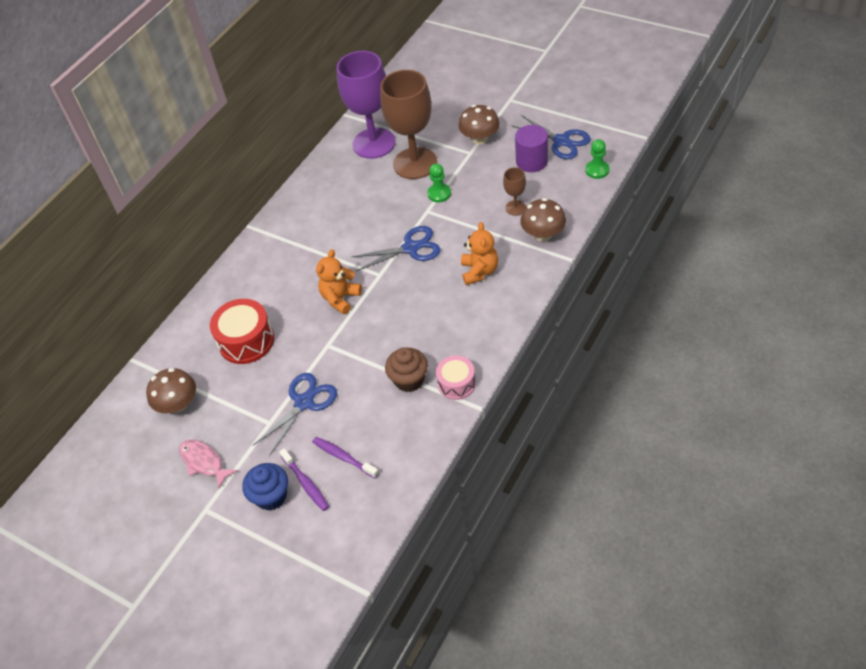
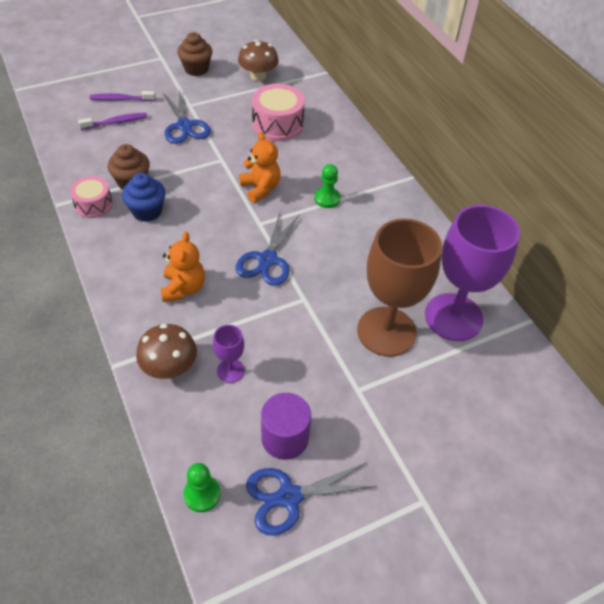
camera: 115 degrees right, 0 degrees up
pink fish [179,440,238,488] -> brown cupcake [177,32,212,76]
red drum [210,299,274,364] -> pink drum [252,84,305,141]
blue cupcake [242,463,288,510] -> blue cupcake moved to [122,173,166,222]
green pawn [427,163,451,202] -> green pawn moved to [314,164,341,208]
brown mushroom [458,105,500,144] -> none
orange teddy bear [461,222,498,285] -> orange teddy bear turned 120 degrees counterclockwise [160,232,205,302]
brown goblet [503,167,526,216] -> purple goblet [213,325,245,383]

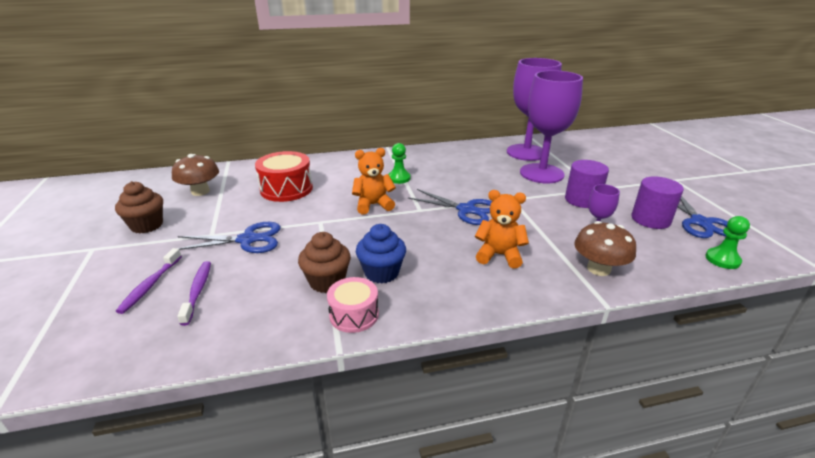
camera: 75 degrees left, 20 degrees down
pink drum [252,84,305,141] -> red drum [255,151,313,202]
brown goblet [357,218,442,357] -> purple goblet [520,70,583,183]
none -> purple cylinder [565,160,609,208]

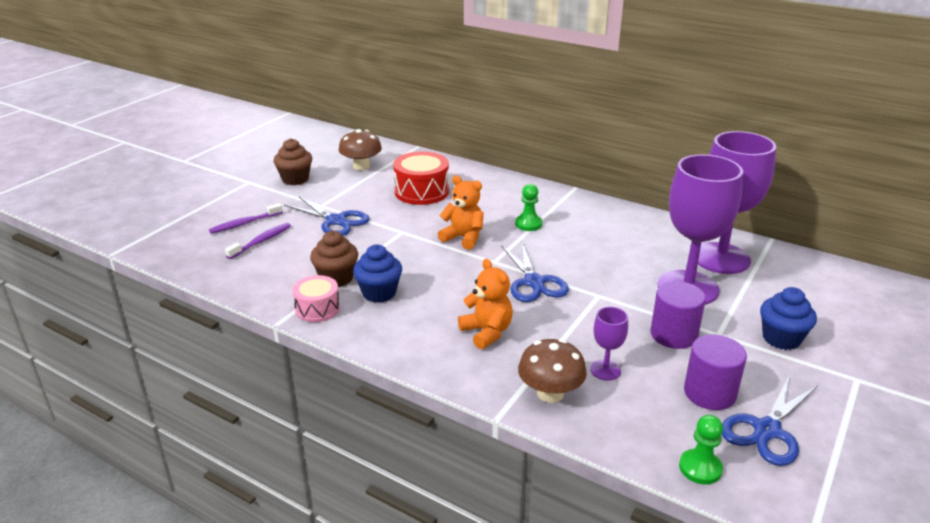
camera: 45 degrees right, 0 degrees up
none -> blue cupcake [760,287,817,350]

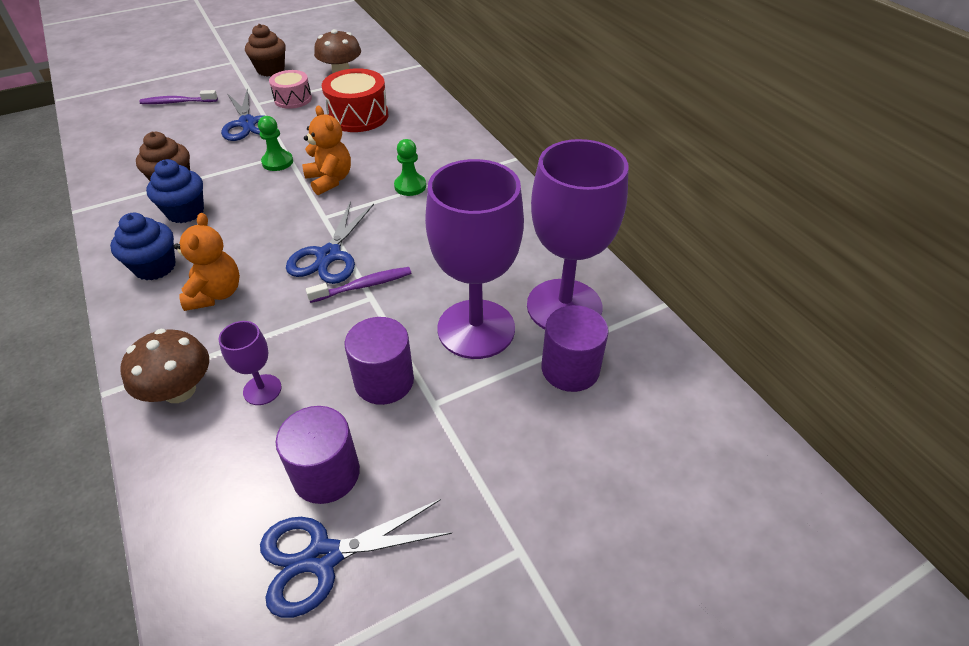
camera: 30 degrees right, 15 degrees up
purple toothbrush [225,223,291,259] -> purple toothbrush moved to [306,267,411,303]
pink drum [292,275,340,322] -> pink drum moved to [269,70,312,109]
green pawn [679,415,723,485] -> green pawn moved to [258,116,293,171]
blue cupcake [760,287,817,350] -> blue cupcake moved to [110,213,176,280]
none -> purple cylinder [541,305,609,392]

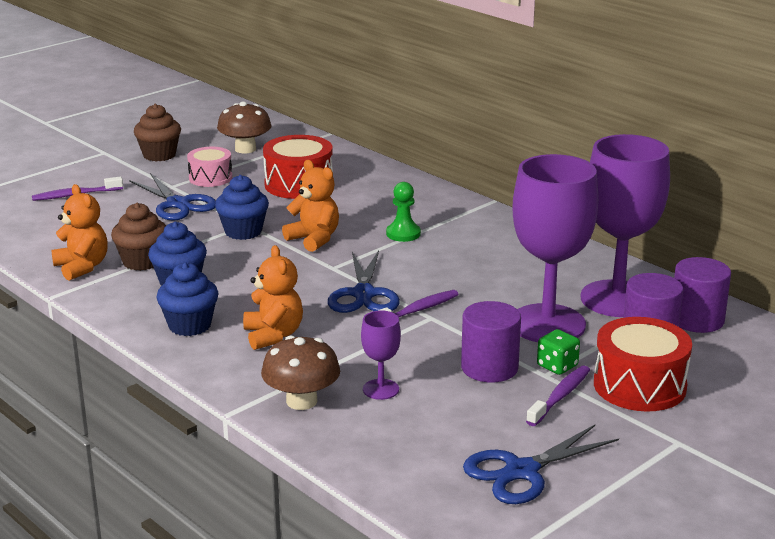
camera: 15 degrees left, 20 degrees down
green pawn [258,116,293,171] -> blue cupcake [215,175,269,240]
purple cylinder [276,406,360,504] -> purple cylinder moved to [674,257,731,333]
none -> orange teddy bear [51,184,108,281]
none -> purple toothbrush [526,366,590,426]
none -> green dice [537,329,580,375]
none -> red drum [594,317,692,412]

